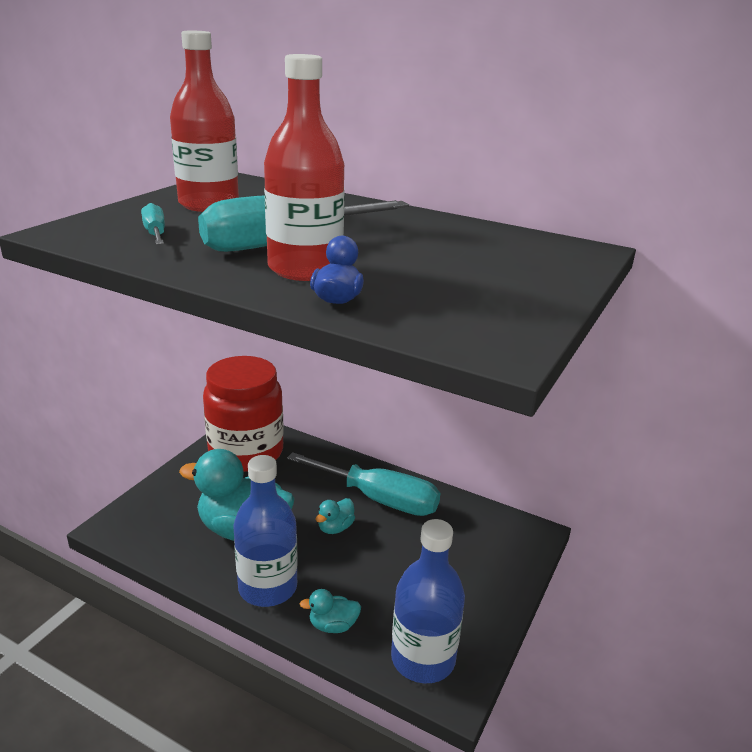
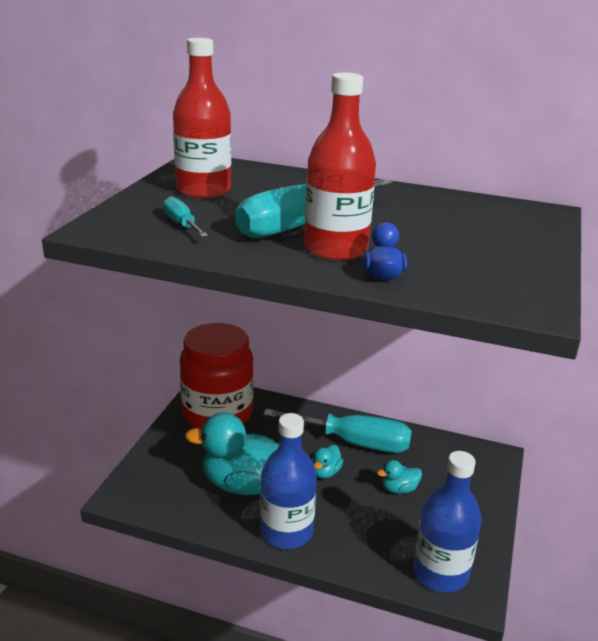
camera: 10 degrees left, 0 degrees up
turquoise duck [300,589,361,633] -> turquoise duck moved to [377,460,422,494]

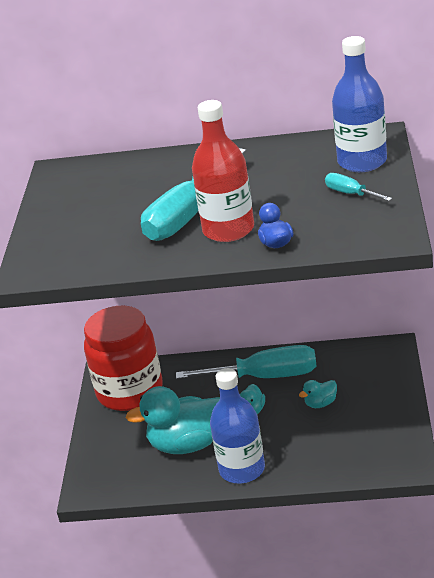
camera: 10 degrees left, 5 degrees up
turquoise screwdriver [163,196,208,237] -> turquoise screwdriver moved to [325,173,392,201]
red bottle [173,38,231,199] -> none
blue bottle [413,451,481,593] -> blue bottle moved to [332,36,387,172]

